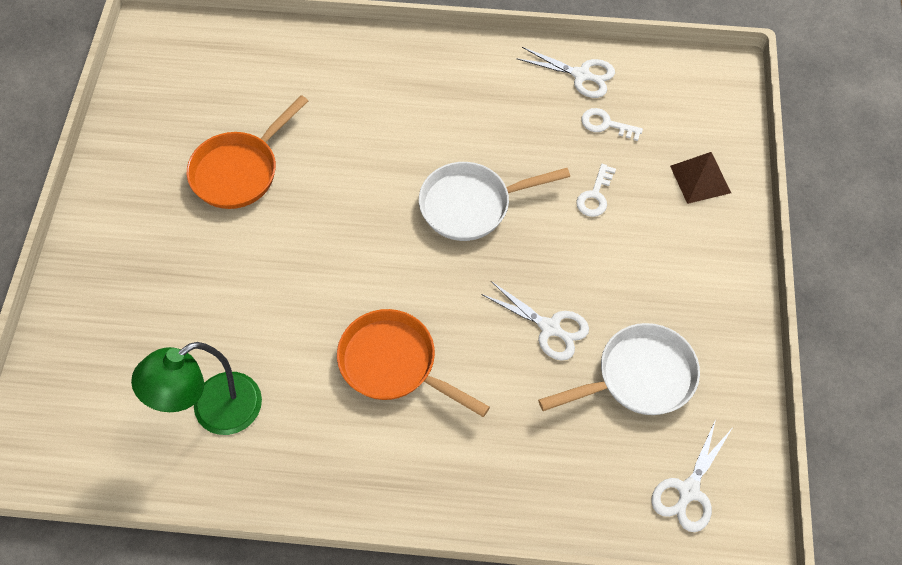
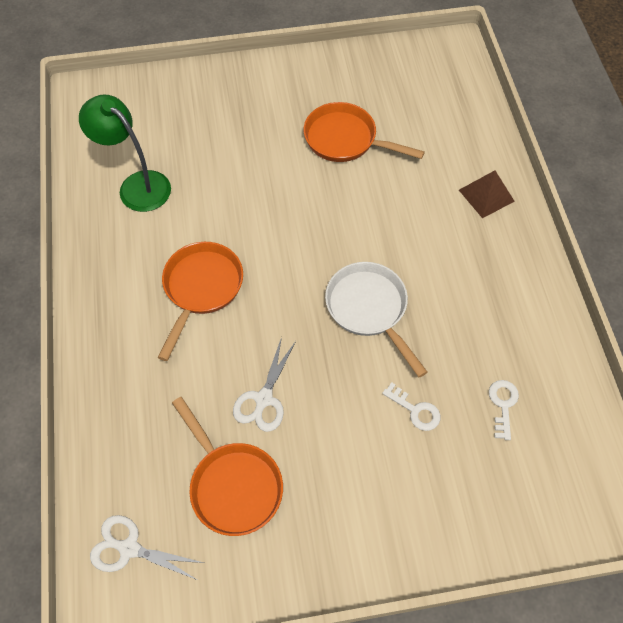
camera: 75 degrees right, 0 degrees up
white scissors [516,47,615,98] -> none
white pan [538,323,700,415] -> orange pan [172,397,283,536]
white key [576,164,616,217] -> white key turned 150 degrees counterclockwise [382,382,440,431]
brown pyramid [670,152,731,204] -> brown pyramid moved to [459,170,515,218]

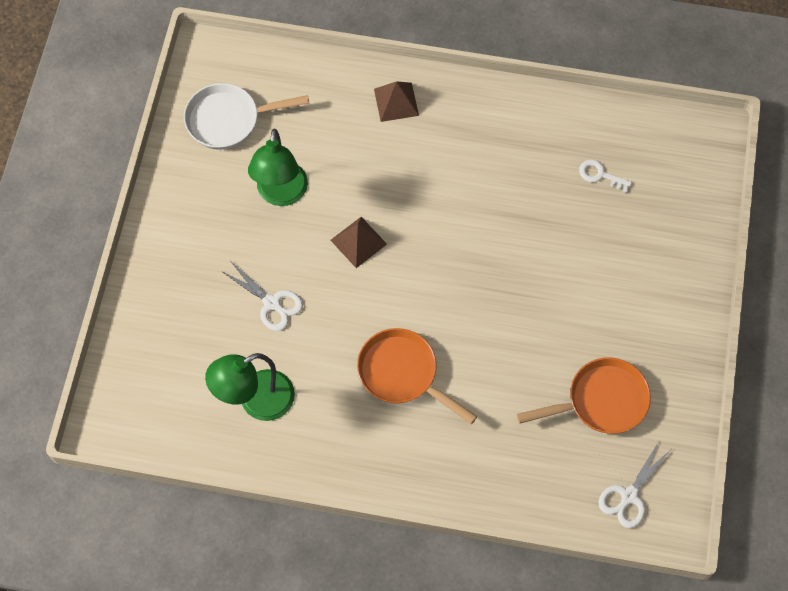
camera: 70 degrees left, 5 degrees up
white scissors [233,337,296,432] -> white scissors moved to [221,262,303,331]
orange pan [304,102,425,162] -> green lamp [248,129,308,206]
white pan [325,262,427,377] -> white pan moved to [184,83,309,150]
white key [382,382,440,431] -> none
none -> brown pyramid [330,217,387,268]

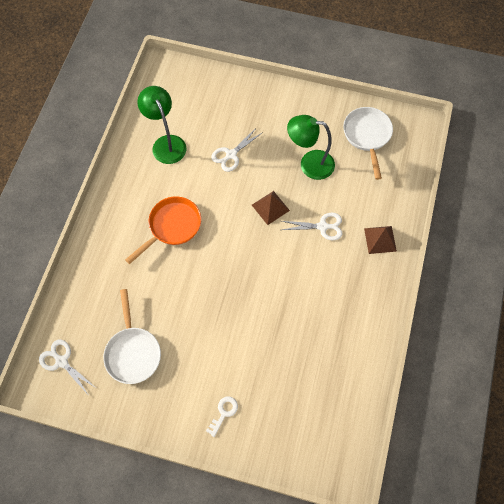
camera: 95 degrees right, 0 degrees up
orange pan [517,357,651,434] -> white pan [103,289,161,384]
white key [579,159,632,193] -> white key moved to [206,396,238,437]
none -> white scissors [282,212,342,240]

